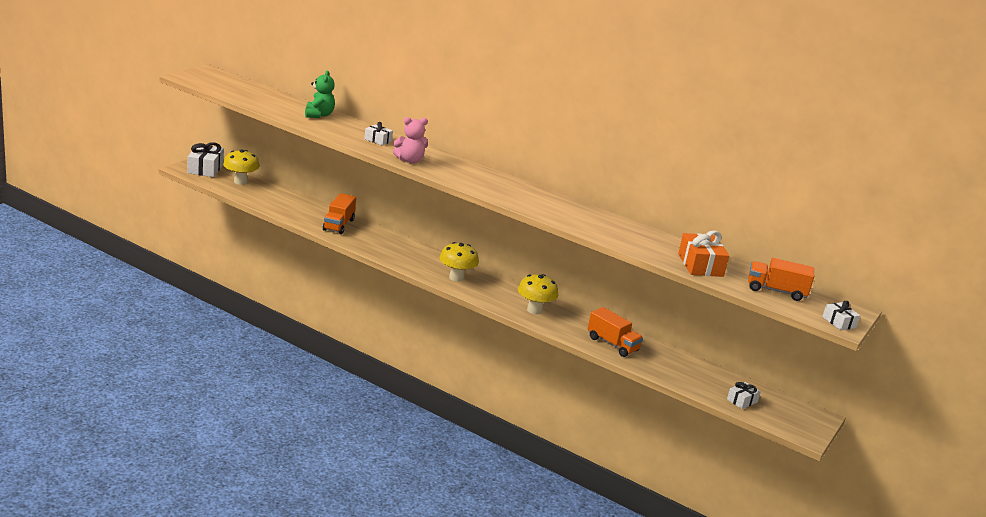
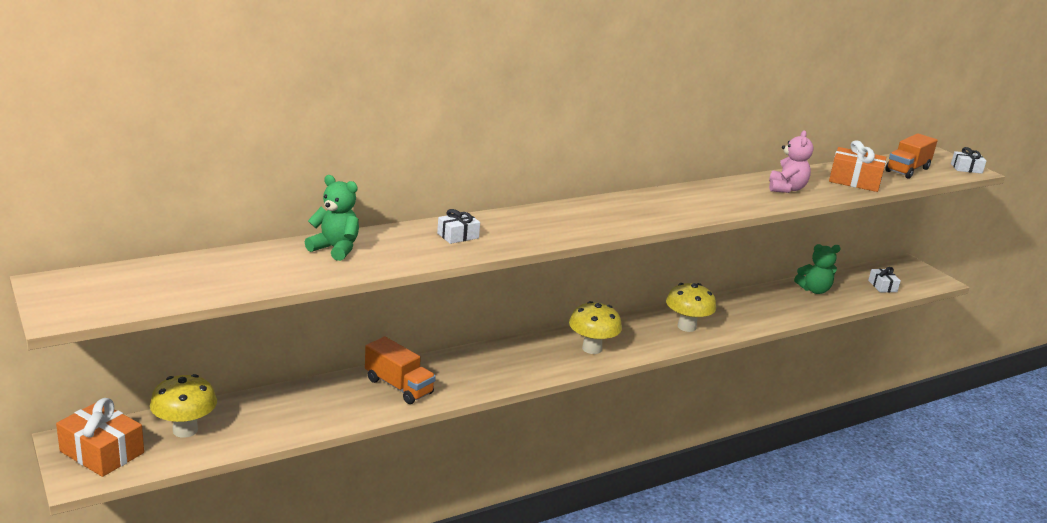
camera: 60 degrees left, 0 degrees up
white gift [187,142,224,177] -> orange gift [56,398,144,477]
pink teddy bear [393,117,428,163] -> pink teddy bear moved to [769,131,813,193]
orange truck [588,307,643,357] -> none
none -> green teddy bear [794,244,841,294]

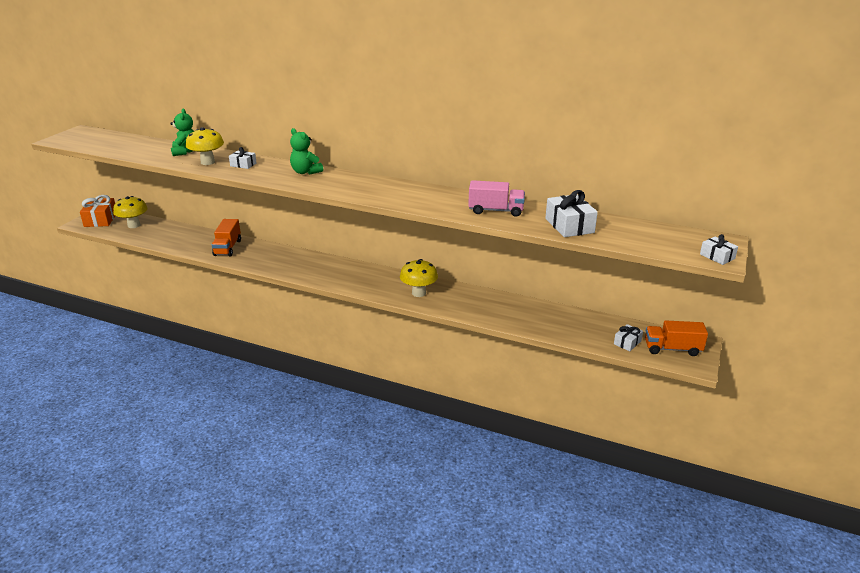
camera: 55 degrees right, 5 degrees up
yellow mushroom [569,301,622,354] -> yellow mushroom moved to [186,127,224,165]
pink teddy bear [769,131,813,193] -> pink truck [468,180,525,217]
green teddy bear [794,244,841,294] -> green teddy bear moved to [290,128,323,175]
orange gift [829,140,886,192] -> white gift [545,190,598,237]
orange truck [885,133,938,179] -> orange truck moved to [645,320,708,356]

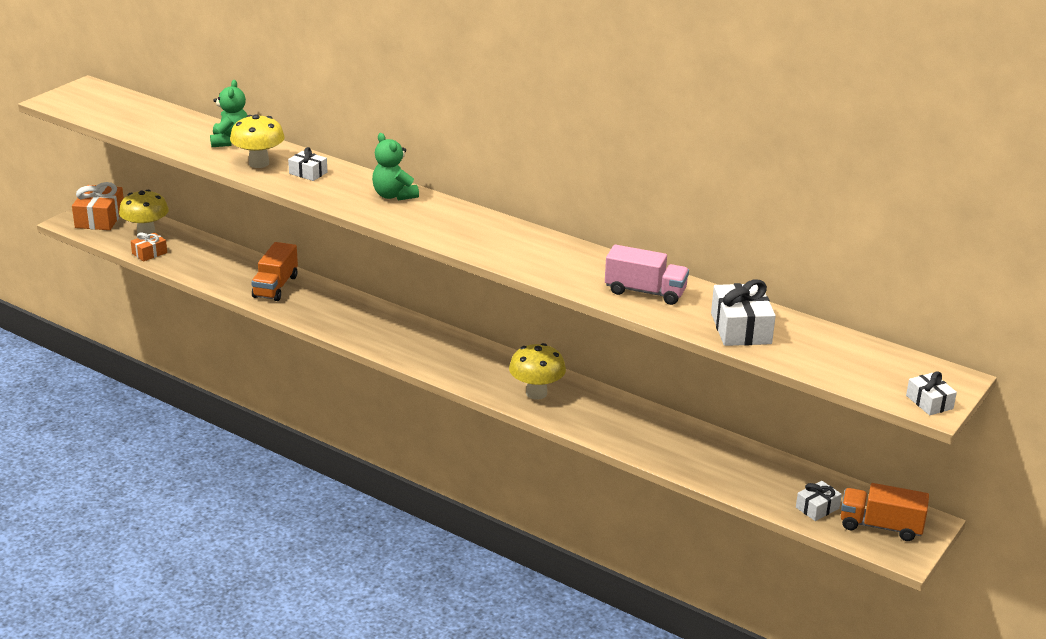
camera: 10 degrees right, 0 degrees up
none -> orange gift [131,232,167,262]

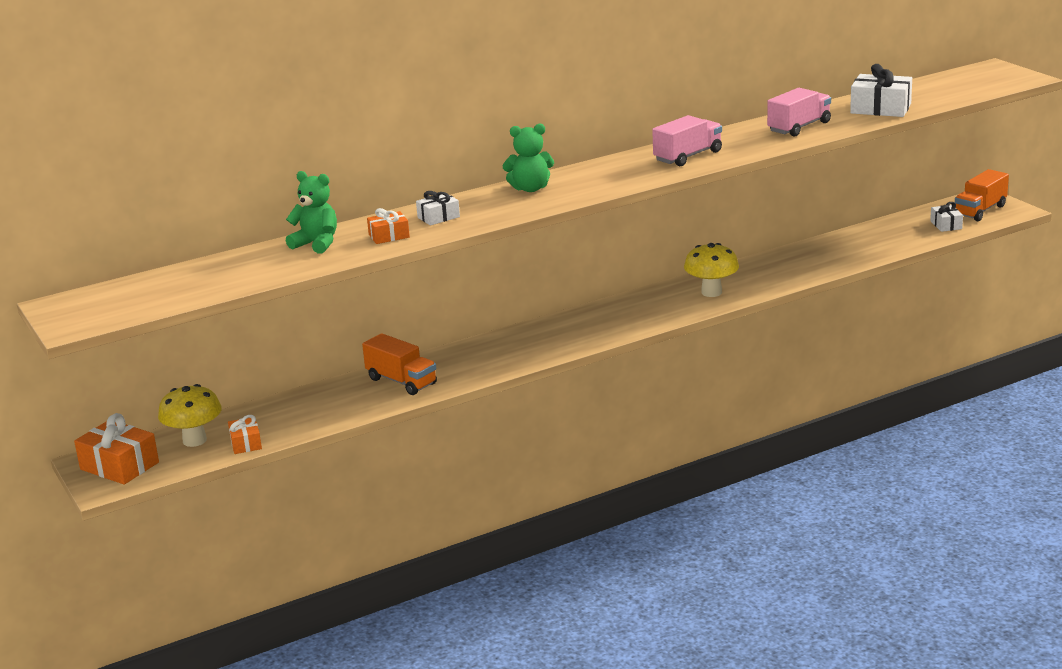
camera: 60 degrees left, 5 degrees down
yellow mushroom [230,114,285,168] -> orange gift [367,208,410,244]
white gift [906,371,957,415] -> none
none -> pink truck [652,115,722,166]

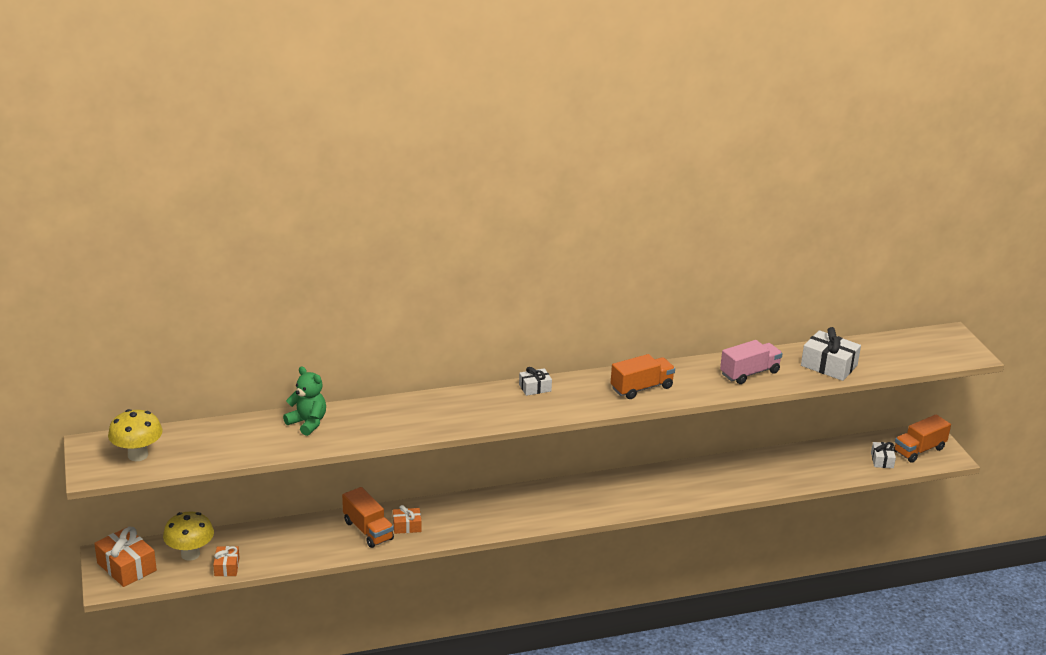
camera: 10 degrees right, 5 degrees up
orange gift [367,208,410,244] -> orange gift moved to [393,505,421,534]
white gift [416,191,460,225] -> white gift moved to [519,367,552,396]
green teddy bear [503,124,554,192] -> none
pink truck [652,115,722,166] -> orange truck [611,354,675,399]
yellow mushroom [684,243,739,297] -> yellow mushroom moved to [108,409,163,461]

